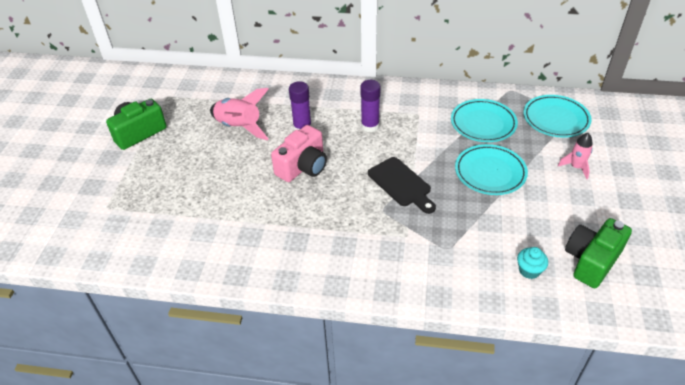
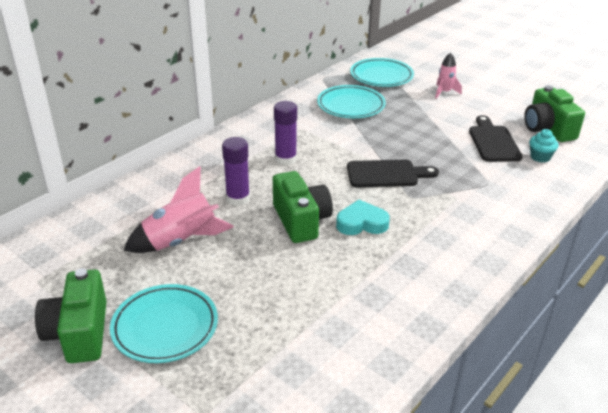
camera: 60 degrees left, 10 degrees down
pink camera [271,125,327,182] -> green camera [273,171,333,243]
turquoise plate [455,144,528,195] -> turquoise plate moved to [110,284,218,363]
none -> turquoise heart [336,200,390,235]
none -> black cutting board [469,115,523,162]

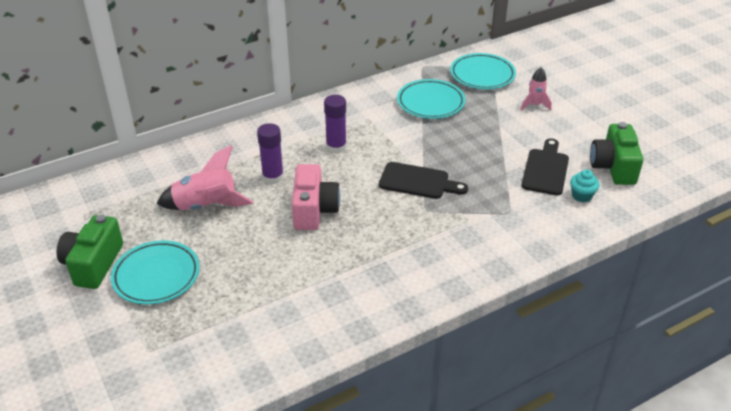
camera: 20 degrees right, 5 degrees up
green camera [273,171,333,243] -> pink camera [292,164,340,230]
turquoise heart [336,200,390,235] -> none

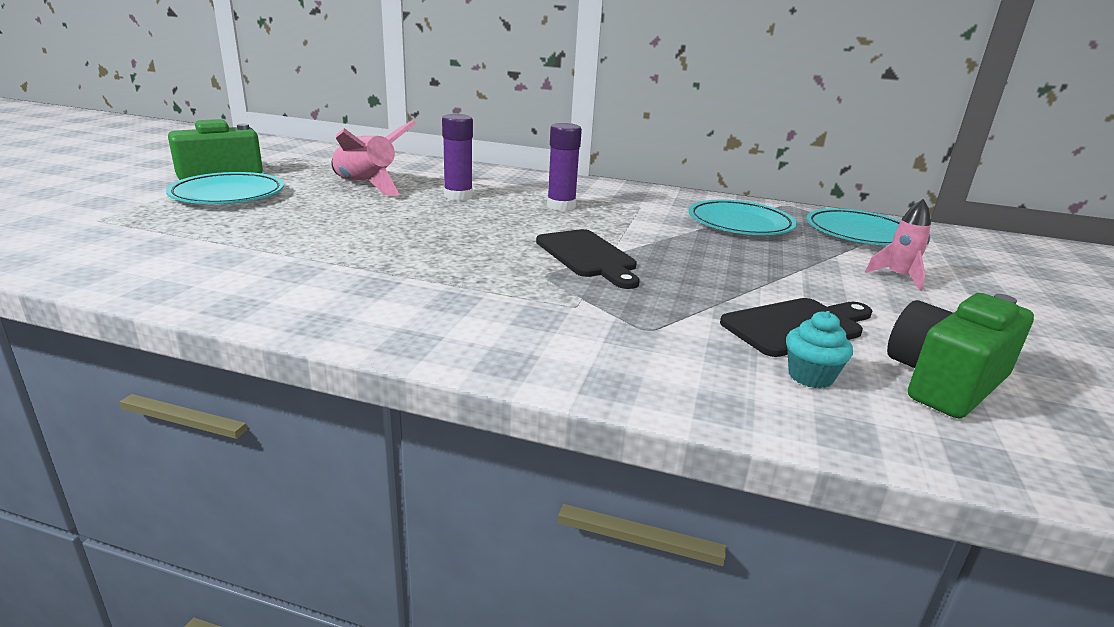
camera: 45 degrees right, 15 degrees down
pink camera [292,164,340,230] -> none

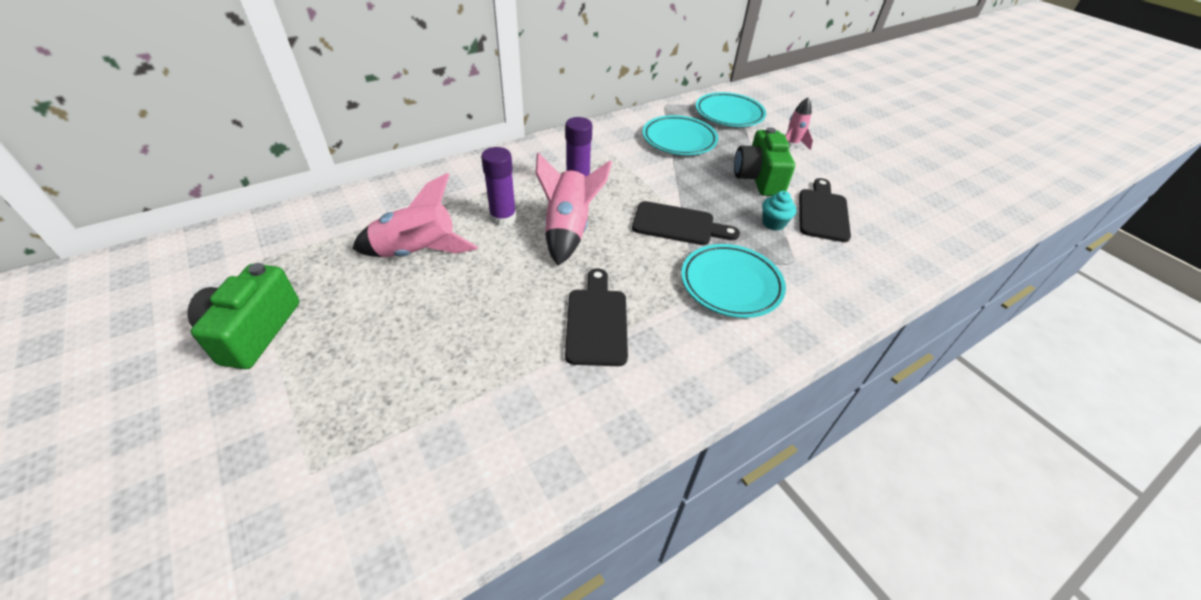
camera: 50 degrees left, 20 degrees up
turquoise plate [166,172,284,204] -> turquoise plate moved to [681,244,786,318]
turquoise cupcake [786,311,853,388] -> turquoise cupcake moved to [762,191,796,231]
green camera [887,293,1034,418] -> green camera moved to [734,127,795,196]
none -> pink rocket [536,152,612,265]
none -> black cutting board [565,268,628,366]

